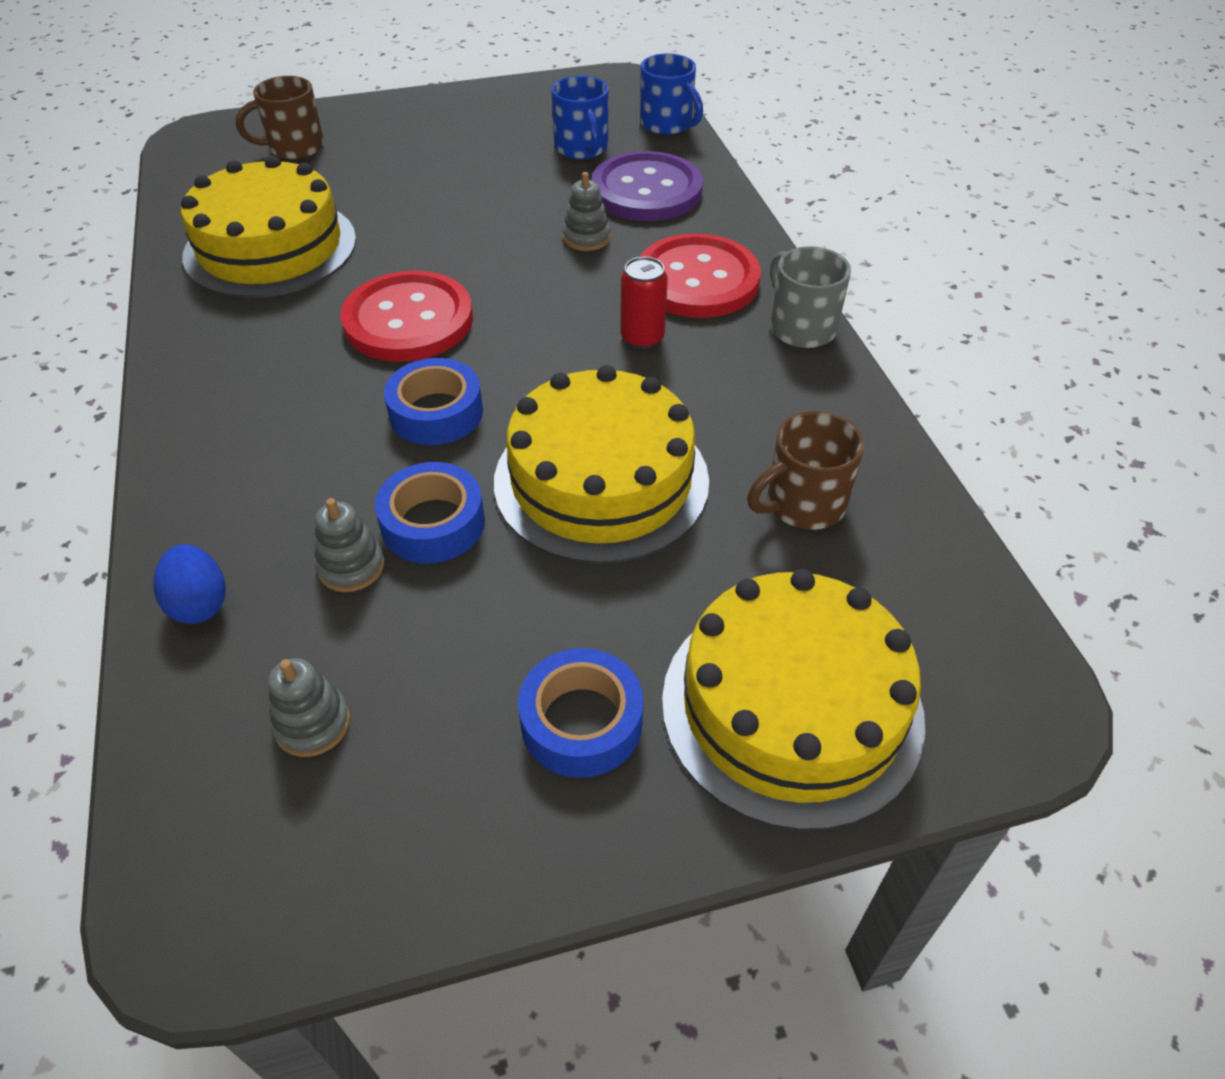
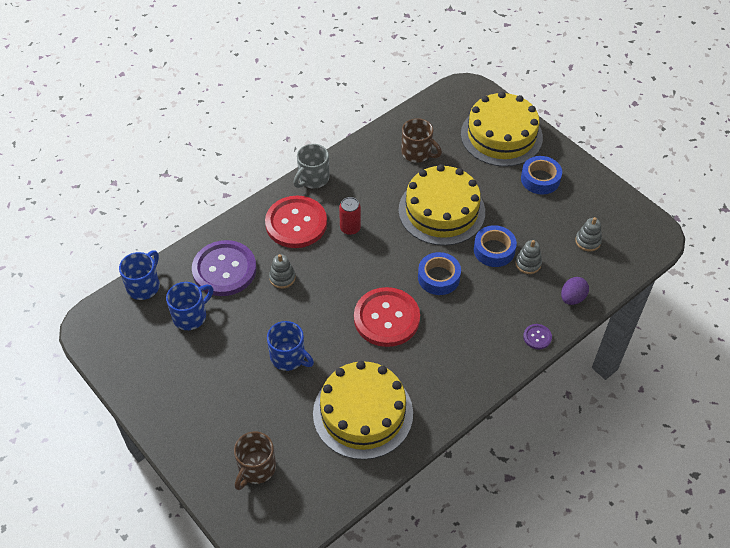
camera: 115 degrees left, 5 degrees up
blue egg [154,544,226,624] -> purple egg [561,277,589,305]
brown mug [236,76,324,159] -> brown mug turned 75 degrees clockwise [234,431,276,490]
none -> blue mug [267,321,314,371]
none -> purple button [523,324,552,349]

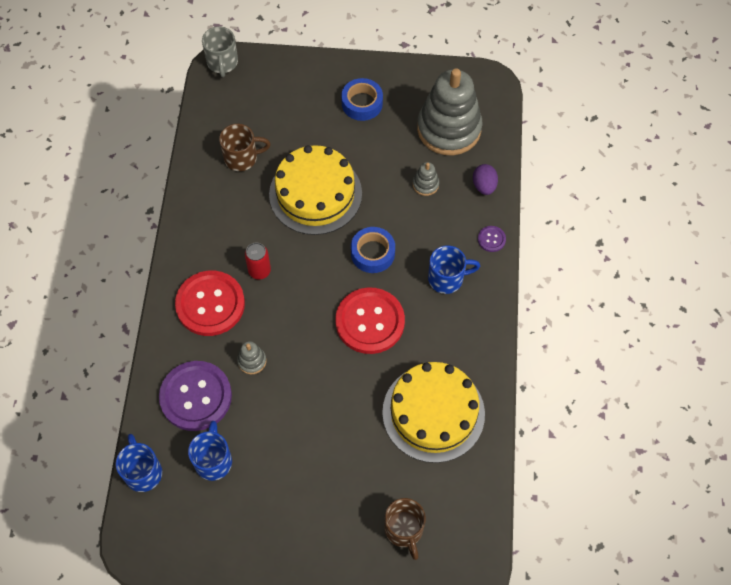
camera: 45 degrees left, 10 degrees up
blue mug [267,321,314,371] -> blue mug moved to [428,245,480,294]
grey mug [294,144,330,189] -> grey mug moved to [202,26,238,77]
yellow cake [461,92,543,167] -> none
blue tape [474,225,517,267] -> none
grey stacking toy [575,217,602,251] -> grey stacking toy [417,68,482,155], size x2.48

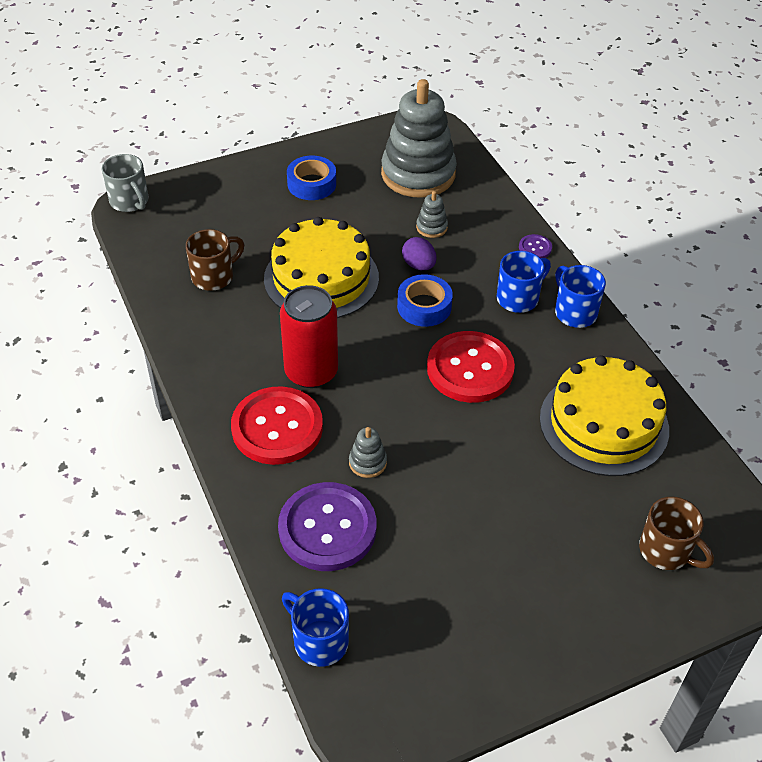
camera: 30 degrees left, 15 degrees down
blue mug [188,421,232,481] -> blue mug moved to [555,265,606,328]
red can [245,243,271,279] -> red can [280,285,338,388], size x1.82
purple egg [473,164,498,195] -> purple egg moved to [402,237,437,270]

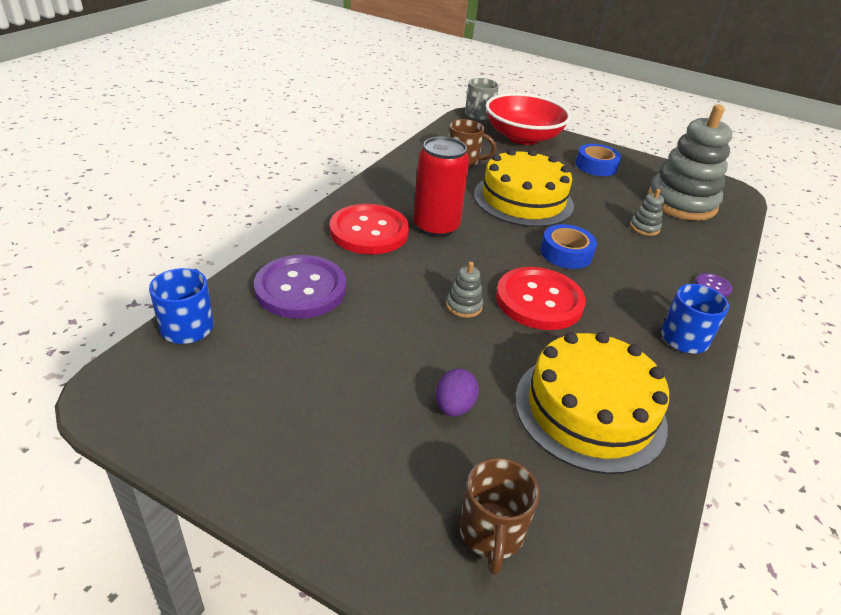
camera: 50 degrees right, 10 degrees down
grey stacking toy [349,427,387,478] -> grey stacking toy moved to [446,262,483,318]
purple egg [402,237,437,270] -> purple egg moved to [436,368,479,417]
blue mug [497,251,551,313] -> none
none -> red bowl [486,93,571,145]

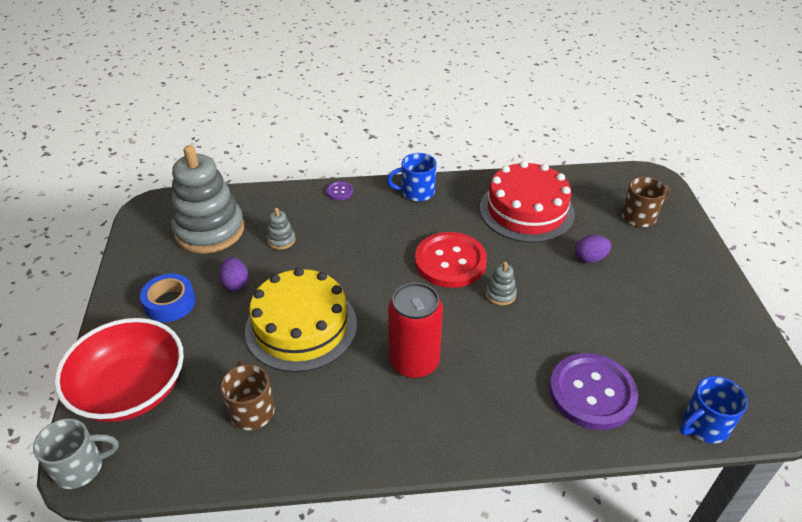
camera: 120 degrees left, 5 degrees up
red button [329,204,409,254] -> none
yellow cake [515,332,669,474] -> red cake [480,161,575,243]
blue tape [540,224,597,269] -> none
none -> purple egg [219,257,249,291]

